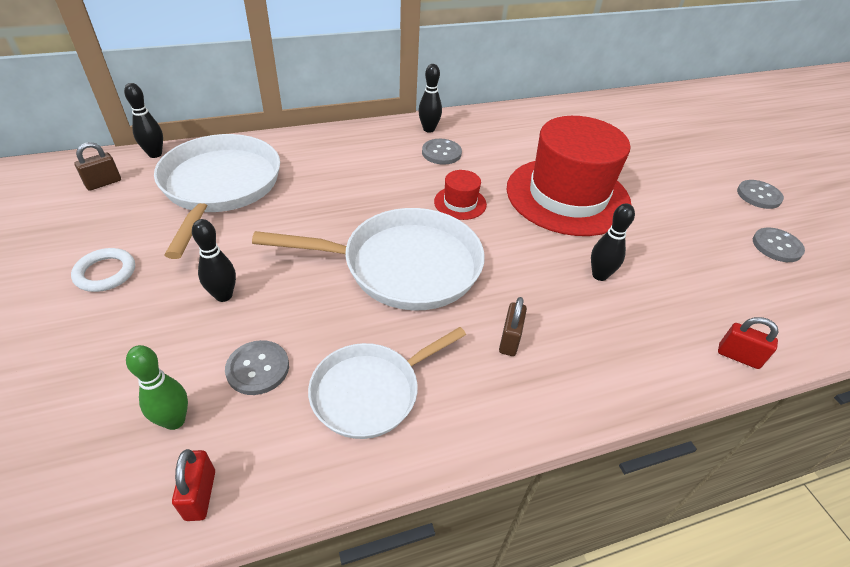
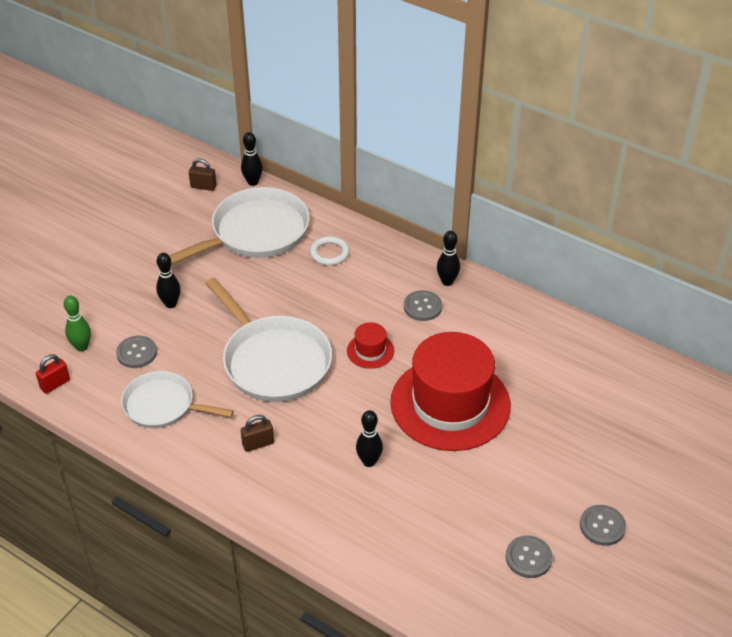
camera: 55 degrees right, 0 degrees up
white ring [71,248,135,292] -> white ring moved to [310,236,350,266]
red padlock [718,317,778,369] -> none

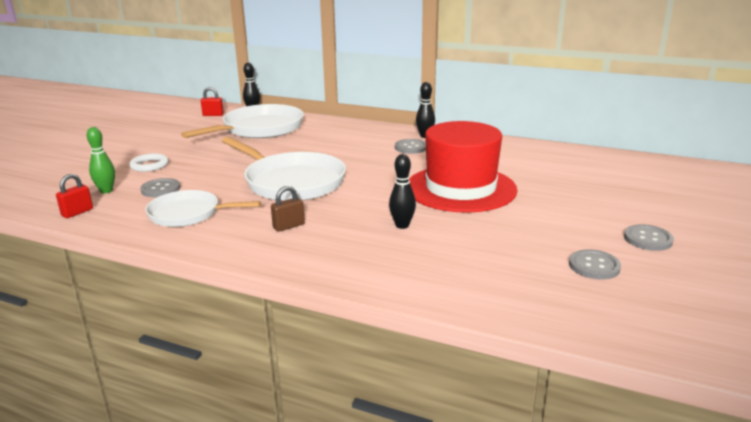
camera: 10 degrees left, 20 degrees down
black bowling pin [156,253,181,308] -> none
brown padlock [189,158,217,191] -> red padlock [201,87,224,116]
white ring [310,236,350,266] -> white ring moved to [129,153,169,172]
red hat [347,322,394,369] -> none

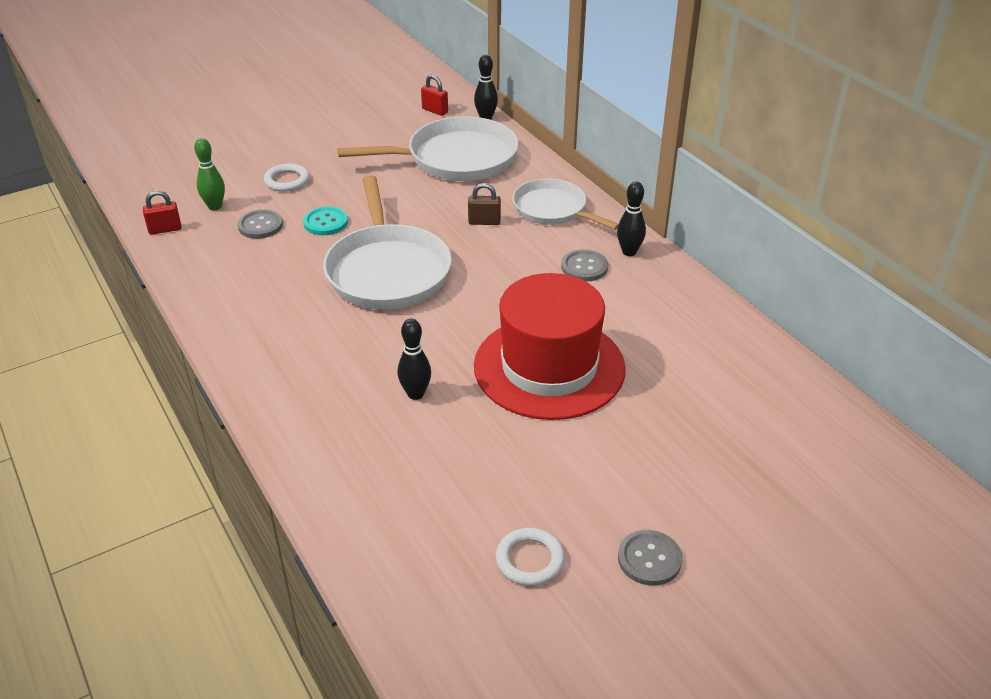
camera: 35 degrees right, 15 degrees up
white pan [145,190,261,227] -> white pan moved to [512,179,618,230]
brown padlock [271,186,305,232] -> brown padlock moved to [468,183,501,225]
grey button [569,249,621,280] -> white ring [496,528,565,586]
none -> turquoise button [303,206,348,235]

